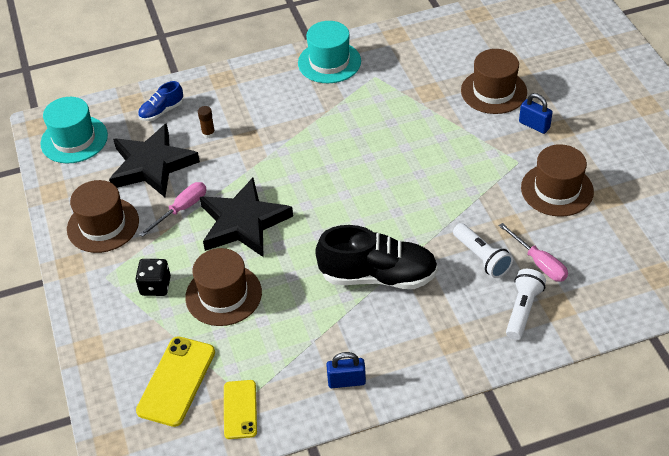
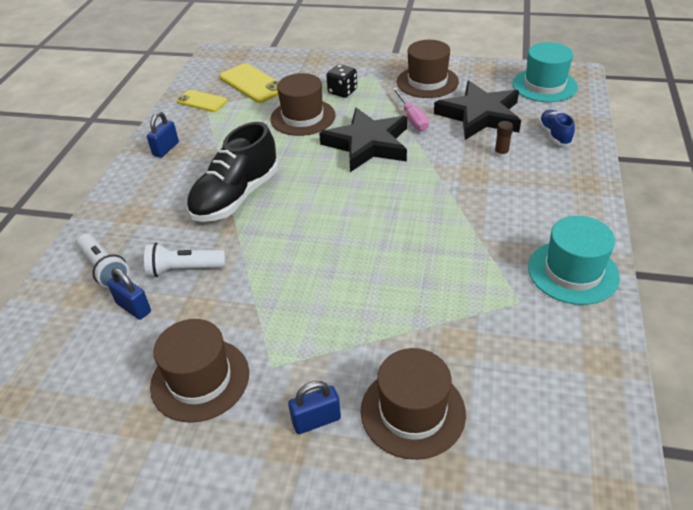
camera: 120 degrees right, 5 degrees down
pink screwdriver [499,223,568,282] -> blue padlock [107,268,151,320]

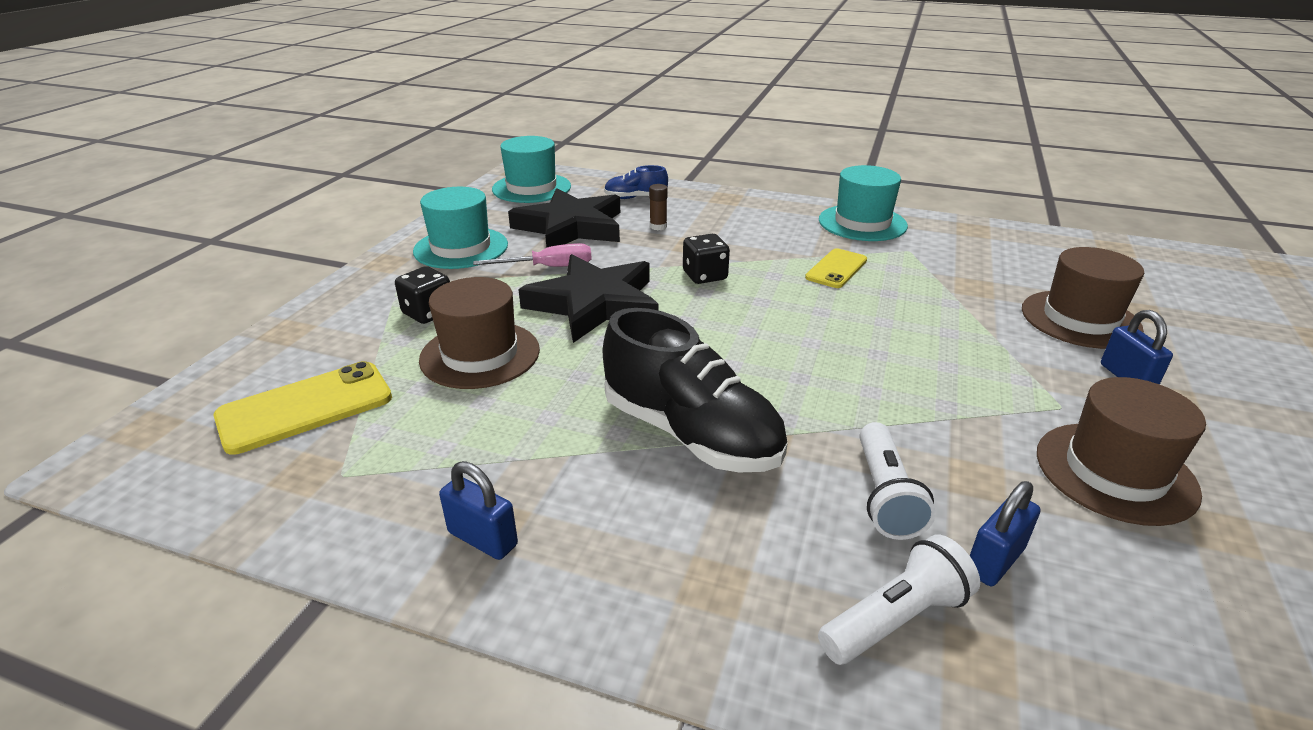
camera: 85 degrees left, 10 degrees down
yellow phone [177,90,227,112] -> yellow phone moved to [805,248,867,288]
brown hat [397,40,459,98] -> turquoise hat [413,187,508,269]
none -> black dice [683,234,730,284]

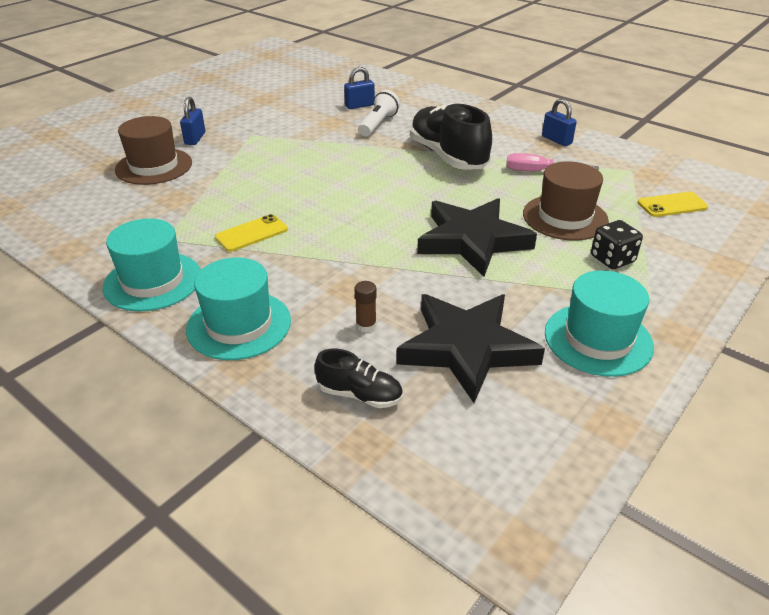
camera: 160 degrees left, 5 degrees up
yellow phone [214,361,392,455] -> yellow phone [638,192,708,217], size x0.65
pink screwdriver [473,243,592,267] -> pink screwdriver moved to [506,153,599,171]
turquoise hat [492,136,571,203] -> turquoise hat moved to [186,258,291,360]
blue shoe [604,165,668,199] -> black shoe [314,349,403,408]
black dice [683,234,730,284] -> none
white flashlight [818,535,980,665] -> none
brown hat [1037,377,1206,526] -> none

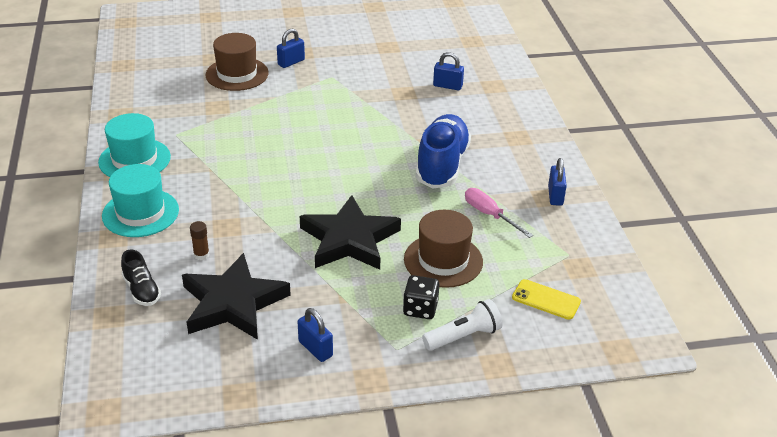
camera: 40 degrees right, 0 degrees up
yellow phone [215,214,288,252] -> none
white flashlight [358,90,400,136] -> white flashlight moved to [422,299,503,351]
black shoe [410,103,492,170] -> blue shoe [416,114,471,188]
turquoise hat [545,270,654,377] -> blue padlock [298,308,333,362]

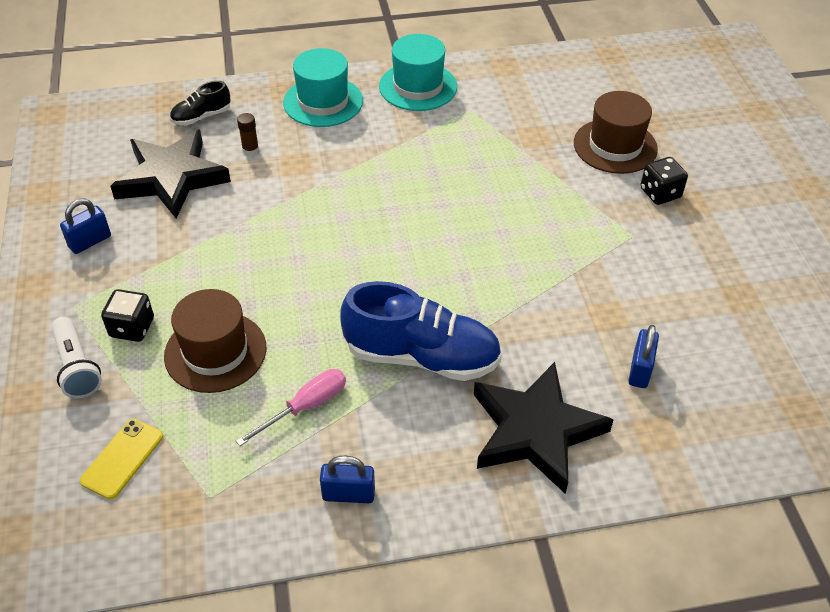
camera: 90 degrees right, 10 degrees up
blue padlock [277,28,305,68] -> black dice [640,157,688,205]
black star [300,195,401,270] -> black star moved to [474,362,614,494]

